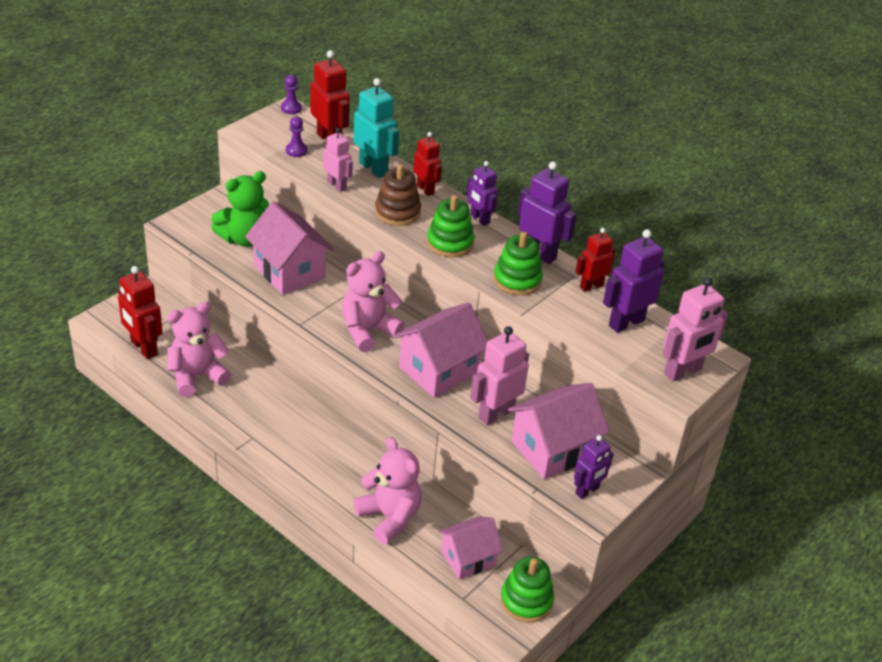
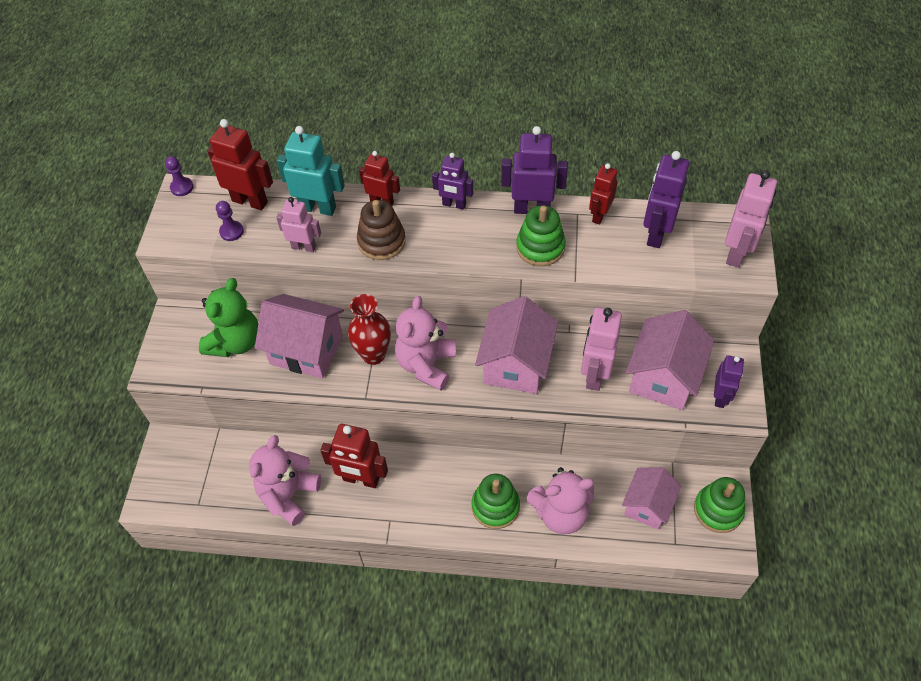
camera: 30 degrees left, 15 degrees up
red robot [118,266,163,359] -> red robot moved to [320,424,388,488]
pink teddy bear [354,437,422,544] -> pink teddy bear turned 150 degrees clockwise [527,467,594,534]
green stacking toy [427,195,474,257] -> green stacking toy moved to [472,474,520,529]
none -> red vase [348,294,391,365]

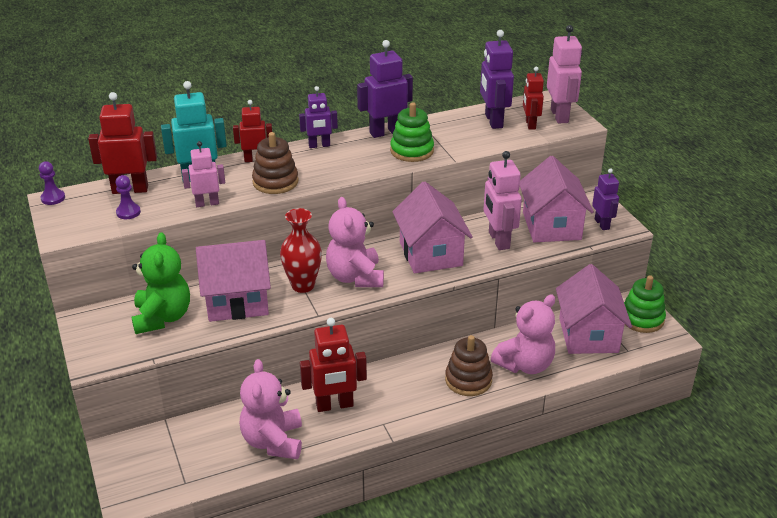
camera: 30 degrees left, 20 degrees down
green stacking toy [472,474,520,529] -> brown stacking toy [445,335,493,396]
red robot [589,164,618,224] -> red robot moved to [523,67,544,130]
pink house [622,467,681,530] -> pink house [556,264,632,354], size x1.51

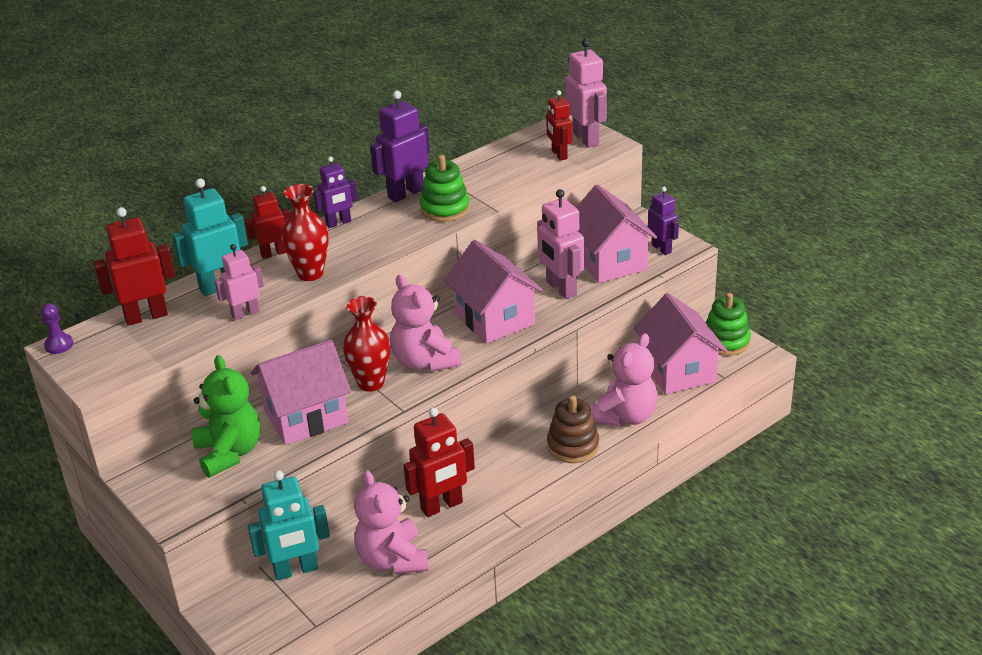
camera: 15 degrees left, 0 degrees up
purple pawn [115,175,141,219] -> none
brown stacking toy [252,132,299,194] -> red vase [281,184,329,281]
purple robot [480,30,514,129] -> none
none -> turquoise robot [248,470,330,581]

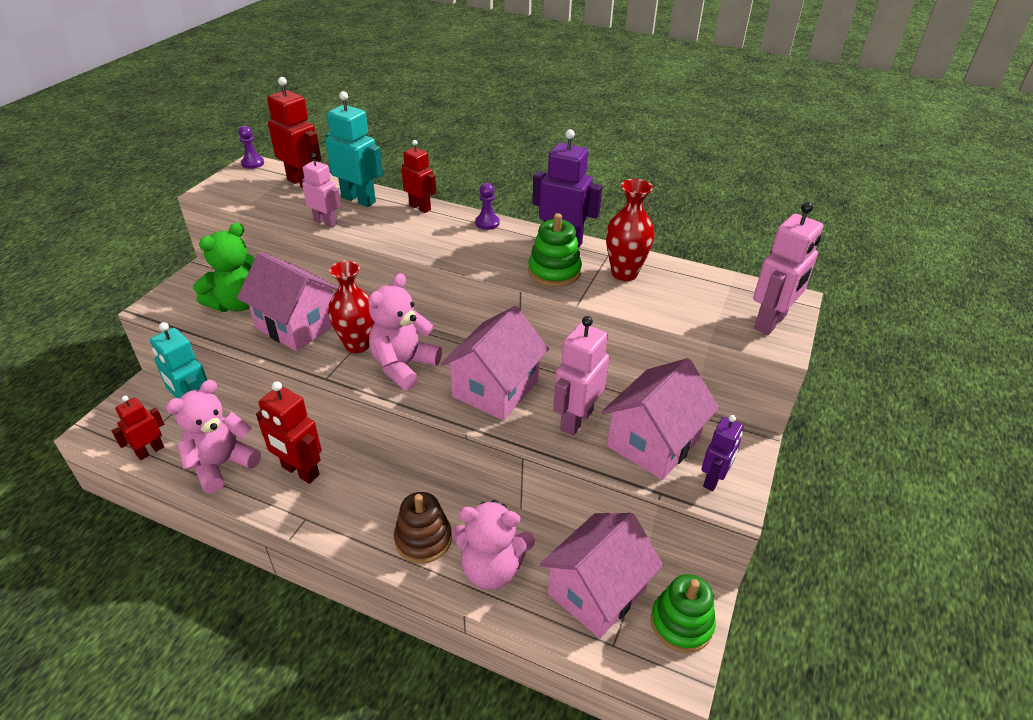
camera: 60 degrees right, 5 degrees up
red vase [281,184,329,281] -> red vase moved to [606,179,655,281]
purple robot [314,156,358,228] -> purple pawn [475,183,500,230]
red robot [546,90,572,161] -> red robot moved to [112,396,164,460]

